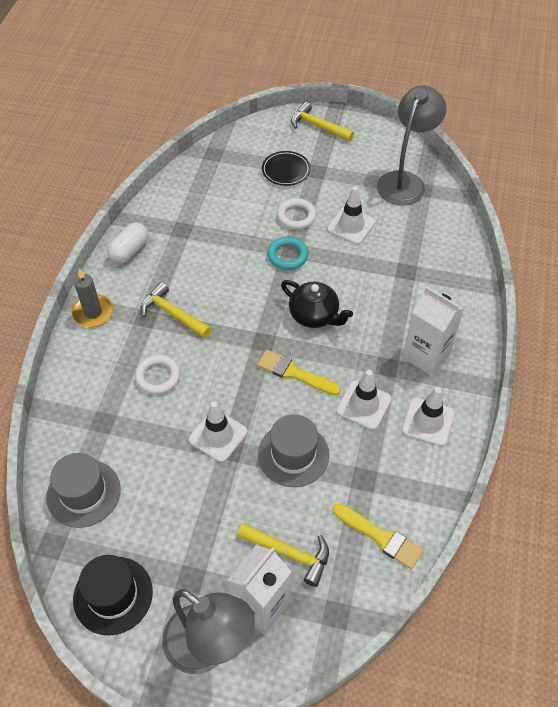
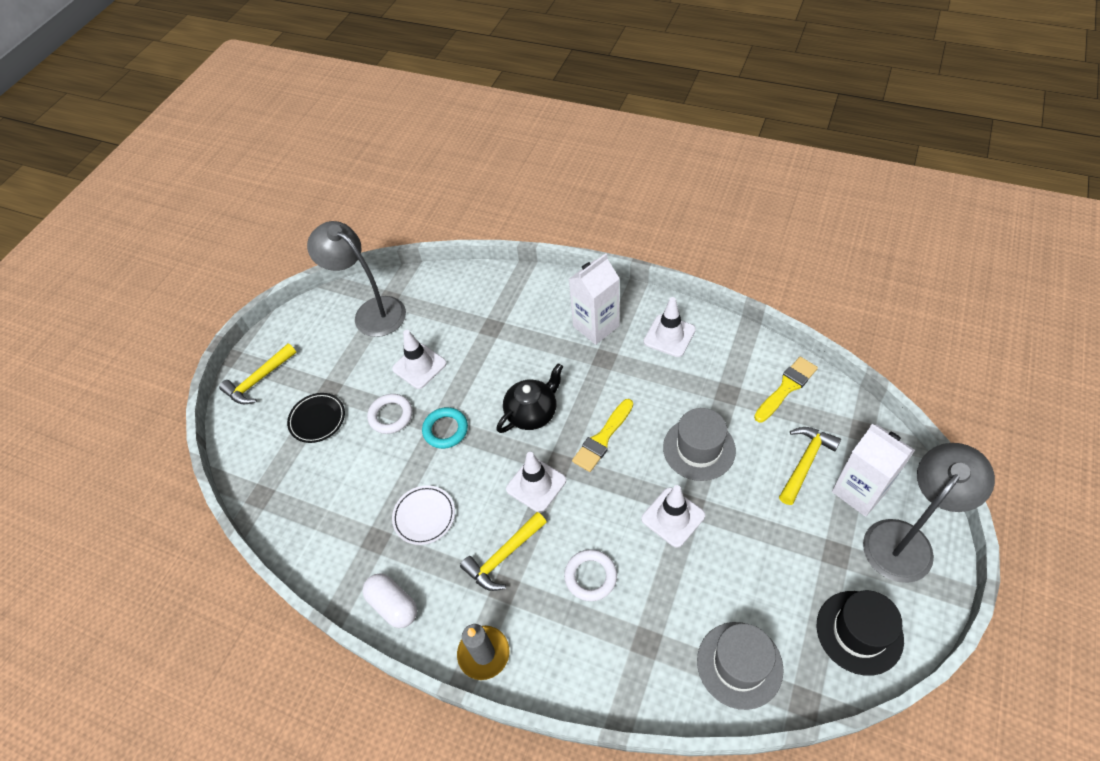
camera: 75 degrees left, 0 degrees up
white traffic cone [336,370,392,430] -> white traffic cone moved to [506,452,566,513]
none -> white plate [392,485,455,545]

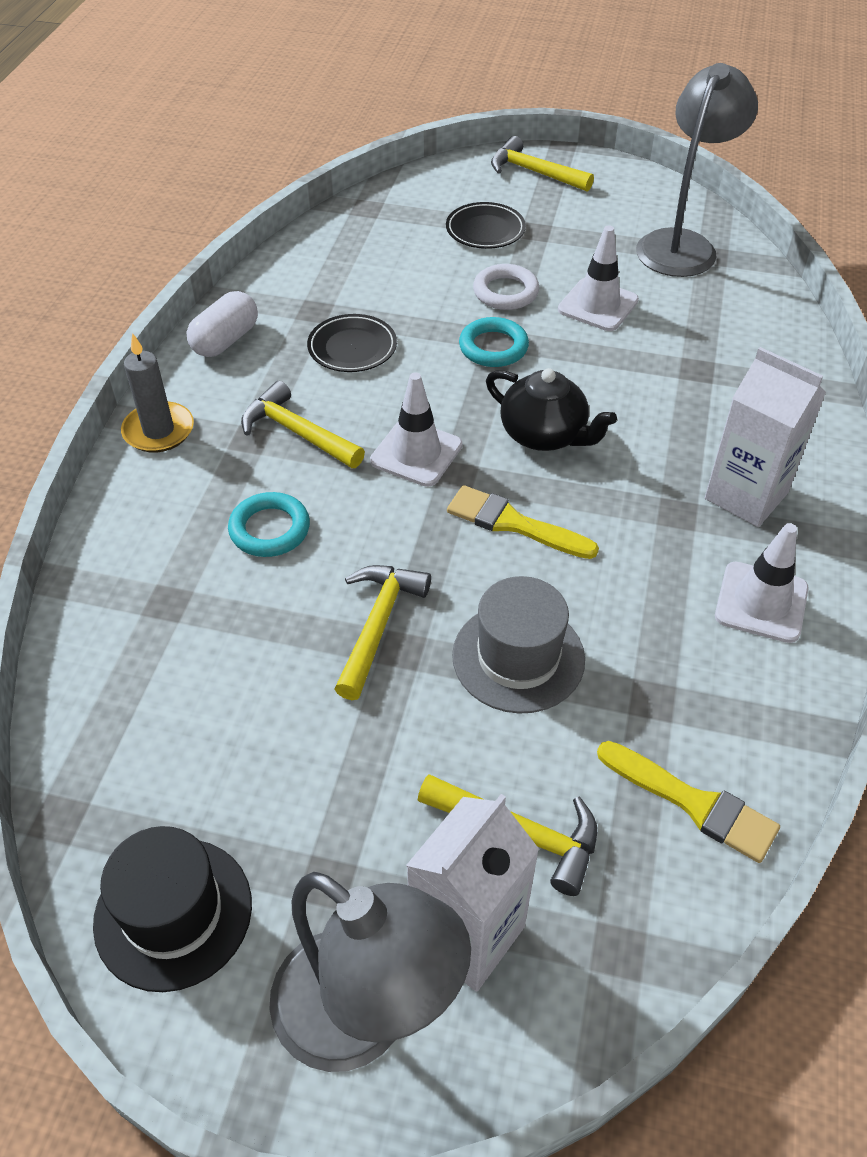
camera: 75 degrees right, 5 degrees down
white plate [392,485,455,545] -> black plate [307,314,397,372]
white ring [564,549,617,601] -> turquoise ring [228,492,310,557]
white traffic cone [641,485,705,548] -> yellow hammer [334,565,431,700]
grey hat [697,622,784,710] -> none

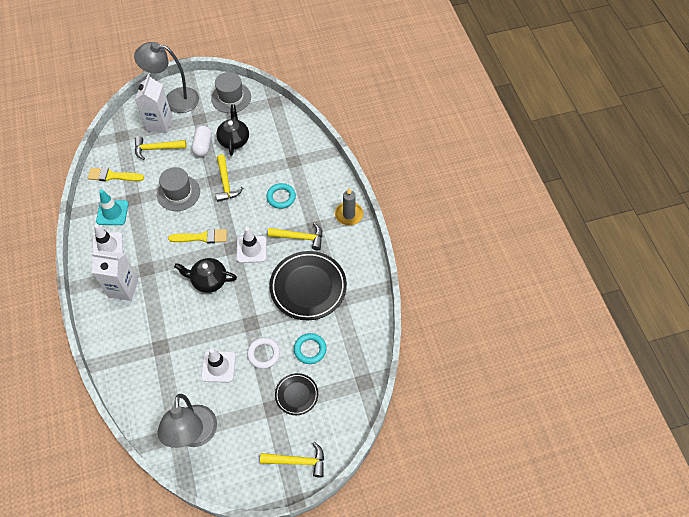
camera: 150 degrees right, 10 degrees up
black hat [93,826,252,992] -> grey hat [211,72,251,113]
white capsule [186,291,258,357] -> white capsule moved to [192,126,212,157]
black plate [307,314,397,372] -> black plate [269,251,347,320], size x1.91
turquoise ring [459,317,529,367] -> turquoise ring moved to [294,333,326,364]
none -> turquoise traffic cone [96,189,129,225]
none -> black teapot [216,104,249,156]

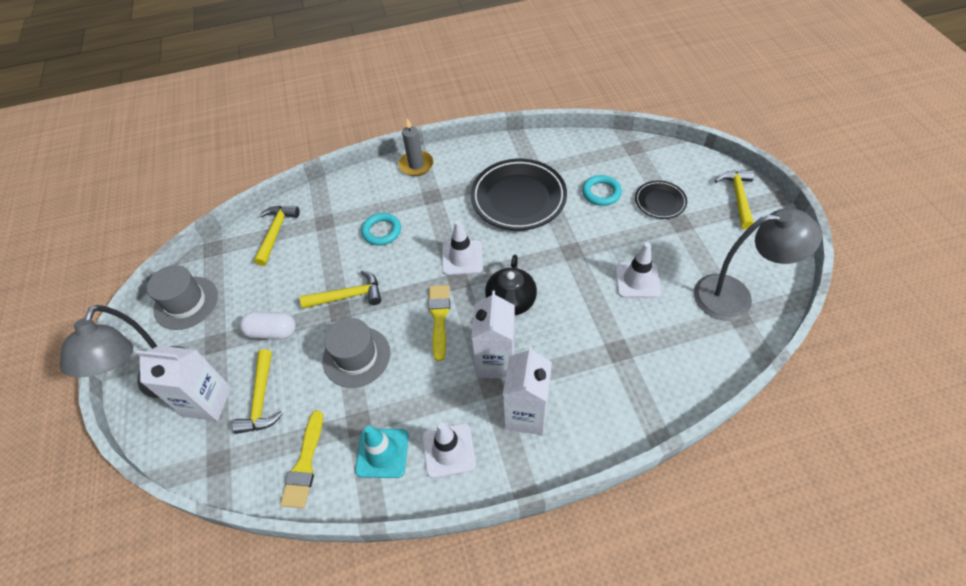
camera: 85 degrees left, 5 degrees down
black teapot [216,104,249,156] -> none
white ring [247,338,280,369] -> none
yellow hammer [268,223,322,250] -> yellow hammer moved to [254,206,300,266]
none -> white carton [471,290,515,379]

